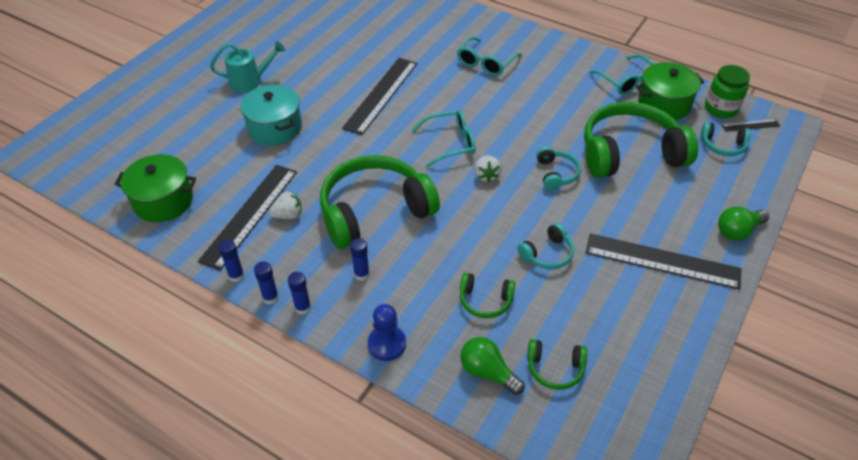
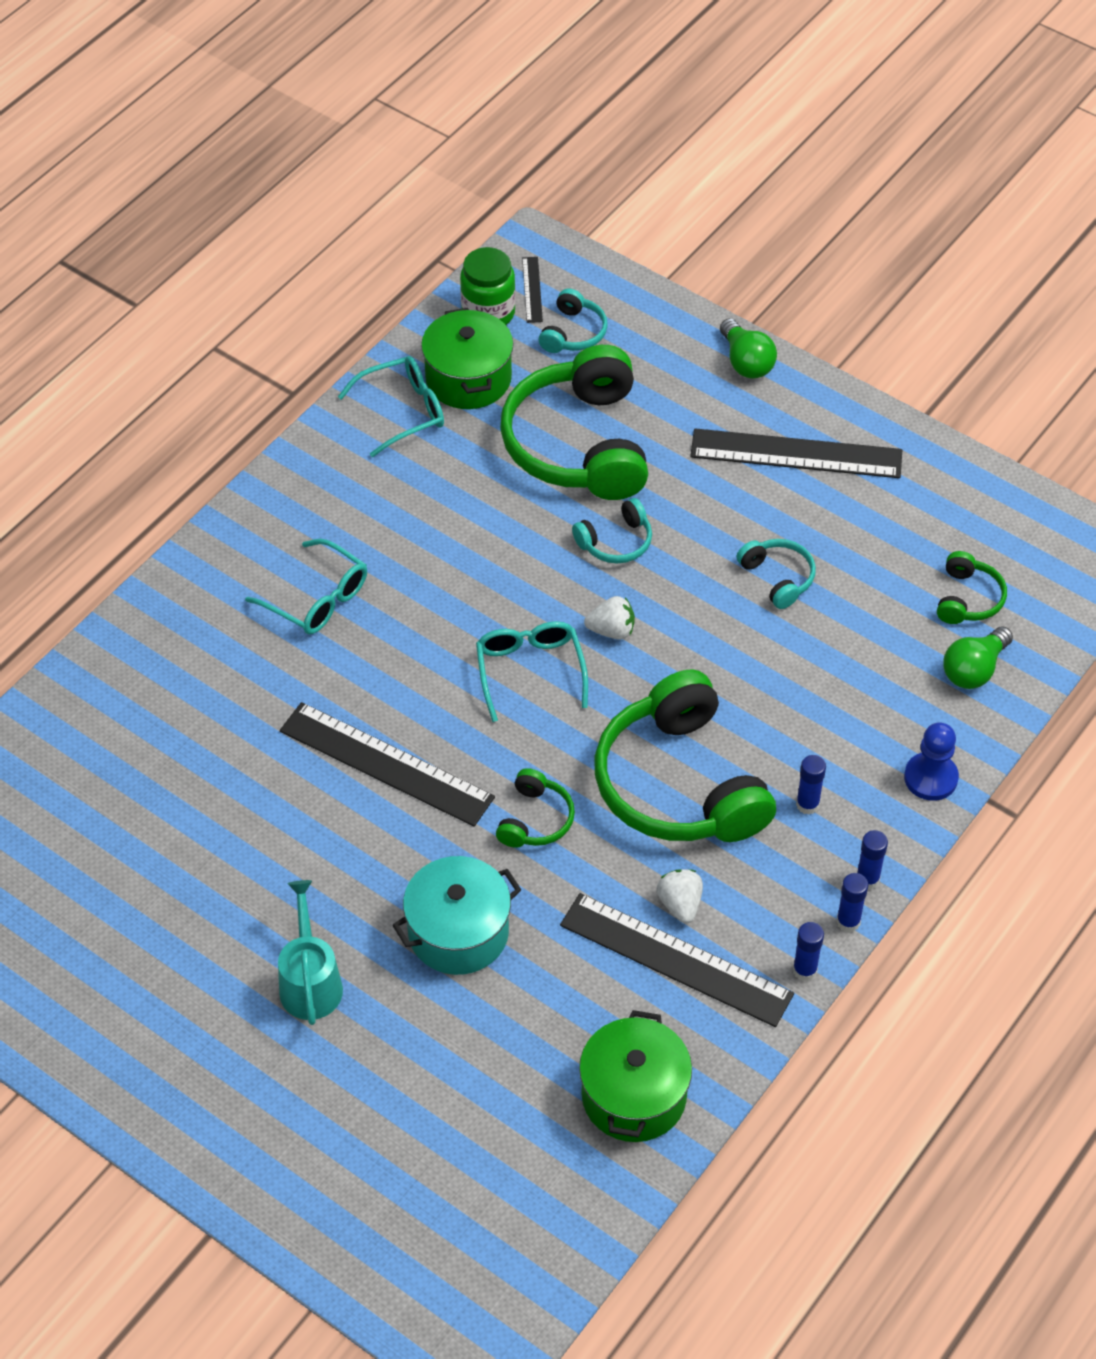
camera: 85 degrees left, 5 degrees up
green headphones [460,273,515,318] -> green headphones moved to [496,768,575,848]
turquoise headphones [536,146,581,190] -> turquoise headphones turned 150 degrees clockwise [572,498,652,563]
black ruler [586,233,742,290] -> black ruler turned 75 degrees clockwise [690,428,902,478]

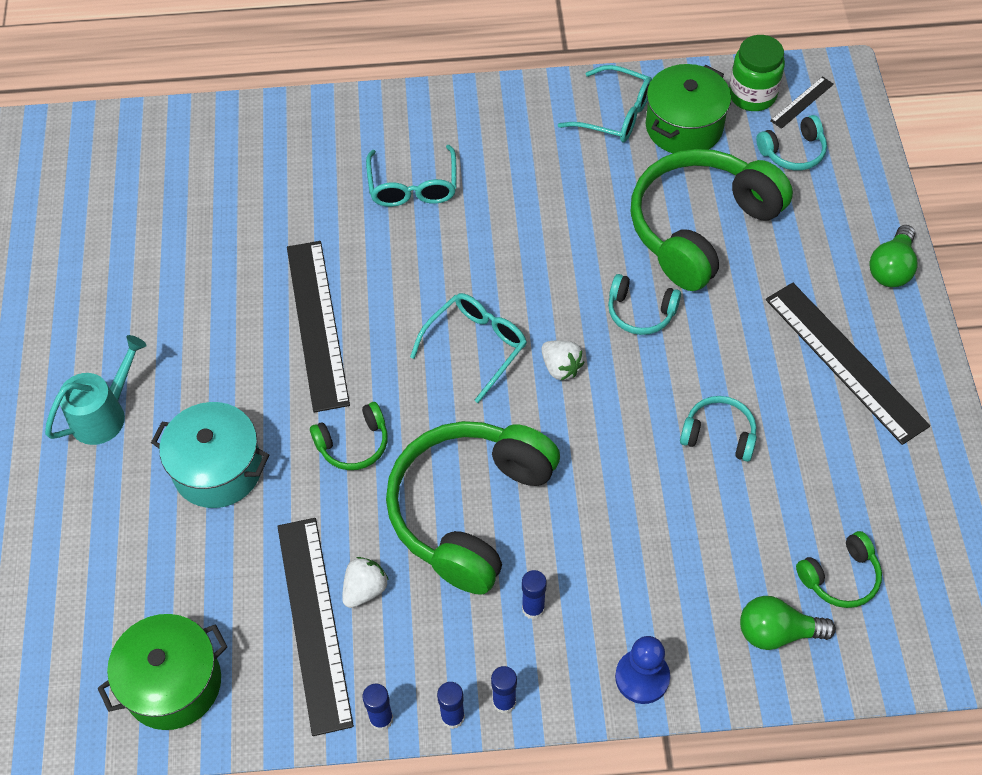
camera: 50 degrees right, 5 degrees up
turquoise headphones [737,539,816,609] -> turquoise headphones turned 90 degrees counterclockwise [680,396,757,462]

